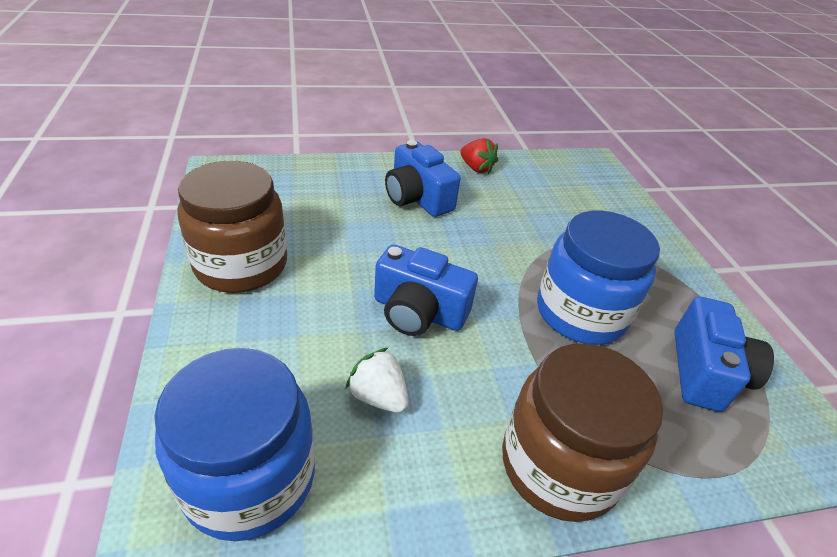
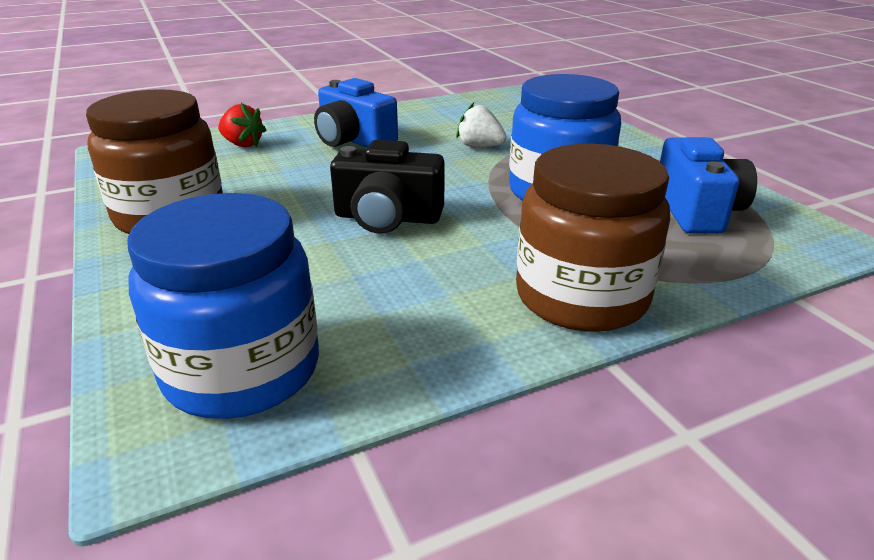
camera: 10 degrees left, 10 degrees down
white strawberry [345,347,409,413] -> white strawberry moved to [456,103,506,147]
blue camera [374,244,478,336] -> black camera [330,140,445,234]
red strawberry [460,138,498,174] -> red strawberry moved to [218,103,267,147]

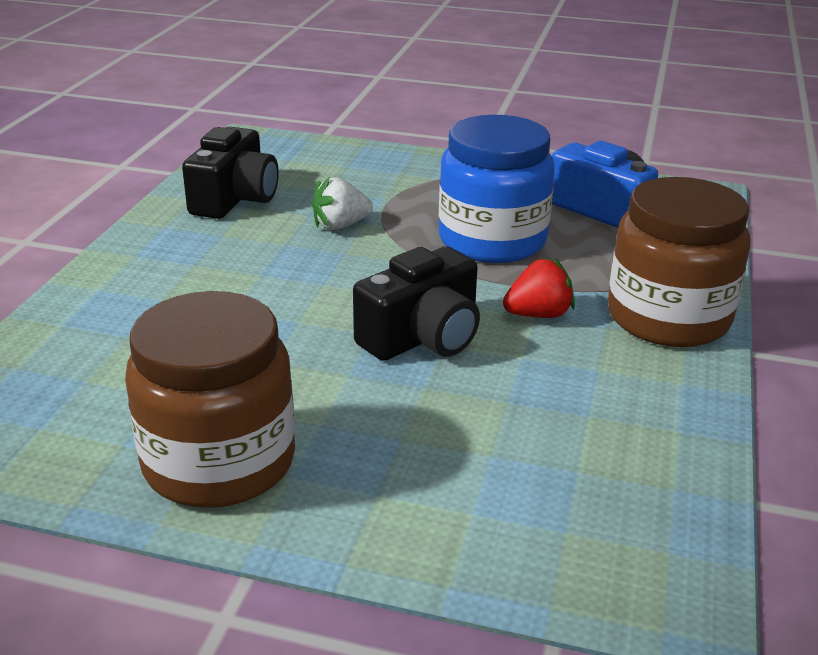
camera: 50 degrees left, 0 degrees up
blue jar [127,193,319,419] -> none
red strawberry [218,103,267,147] -> red strawberry moved to [503,258,575,318]
blue camera [314,78,398,148] -> none
none -> black camera [182,127,279,219]

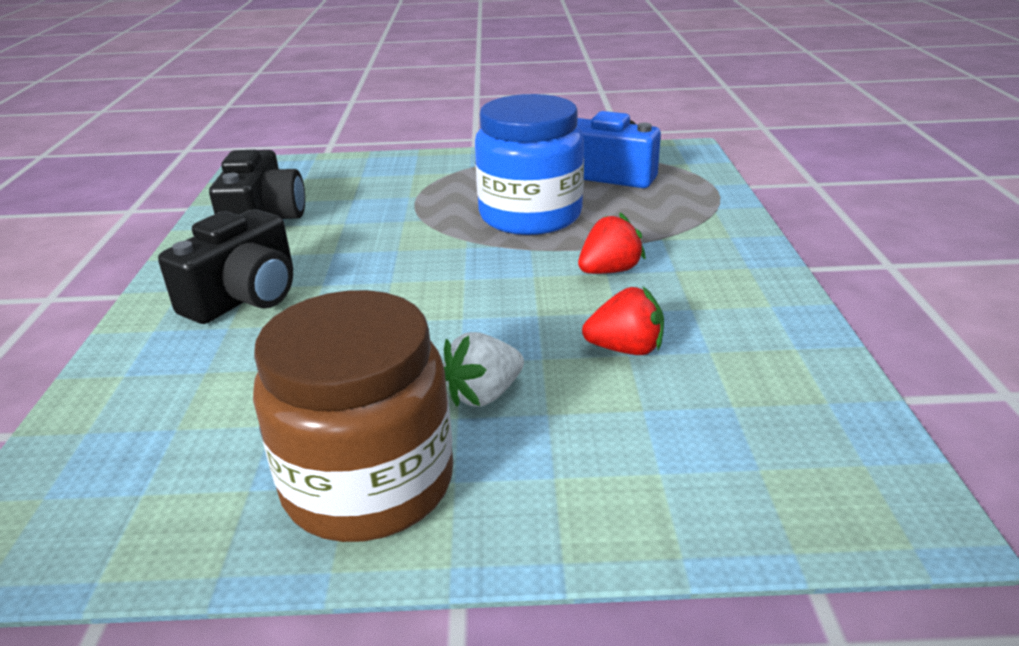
camera: 15 degrees left, 0 degrees up
white strawberry [312,177,373,230] -> white strawberry moved to [444,332,524,407]
black camera [353,247,480,361] -> black camera moved to [158,209,293,324]
brown jar [608,177,750,347] -> none
none -> red strawberry [582,287,664,355]

